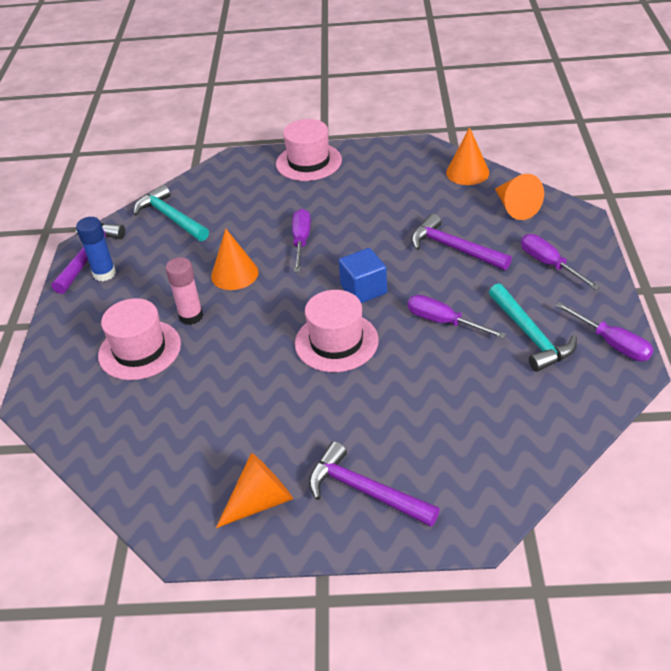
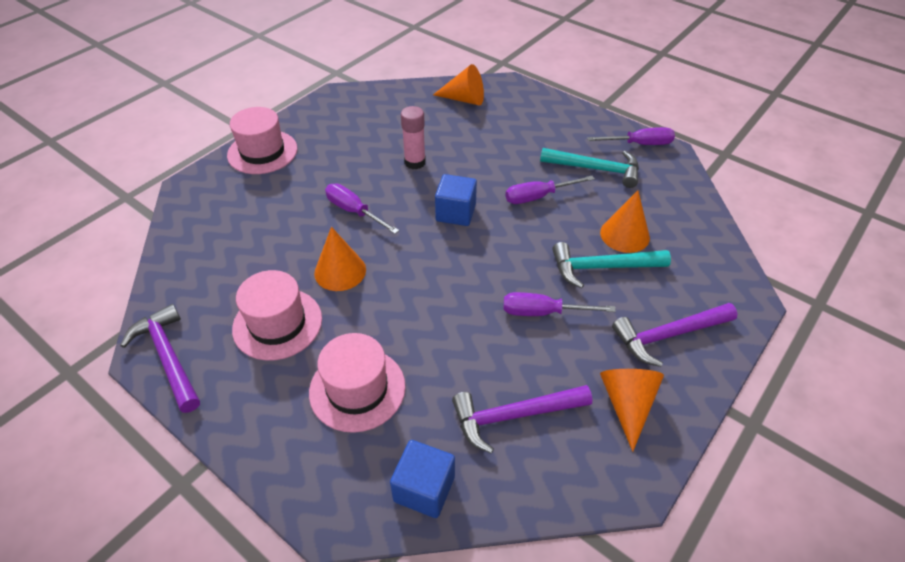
camera: 55 degrees left, 5 degrees up
blue glue stick [76,217,116,281] -> none
turquoise hammer [134,184,209,241] -> turquoise hammer moved to [552,242,671,288]
pink glue stick [165,257,203,325] -> pink glue stick moved to [401,106,426,169]
pink hat [295,290,379,372] -> pink hat moved to [232,270,322,361]
purple hammer [411,214,512,270] -> purple hammer moved to [452,385,592,453]
orange cone [446,127,490,185] -> orange cone moved to [600,190,650,253]
purple screwdriver [521,234,600,290] -> purple screwdriver moved to [504,292,616,316]
none -> blue cube [390,440,455,518]

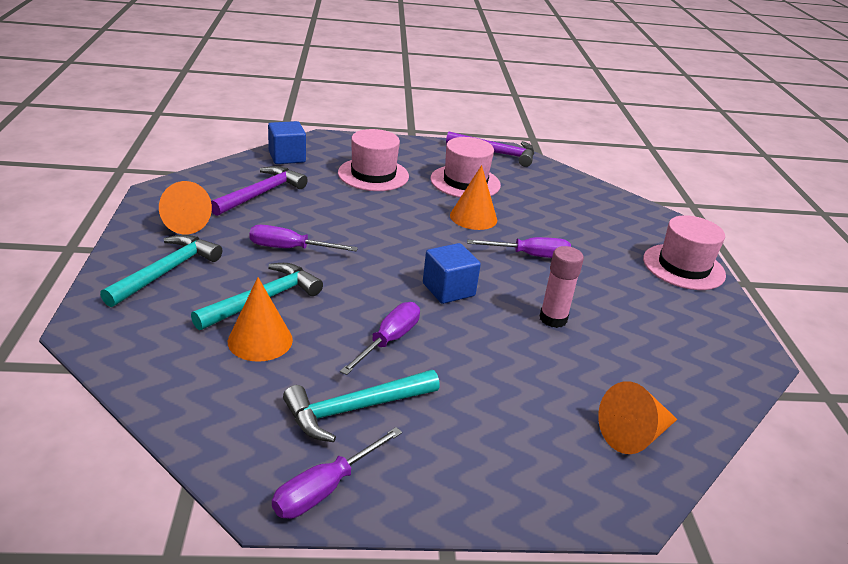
camera: 135 degrees right, 15 degrees down
purple screwdriver [504,292,616,316] -> purple screwdriver turned 135 degrees counterclockwise [249,225,358,251]
purple hammer [612,303,738,367] -> turquoise hammer [100,235,222,307]

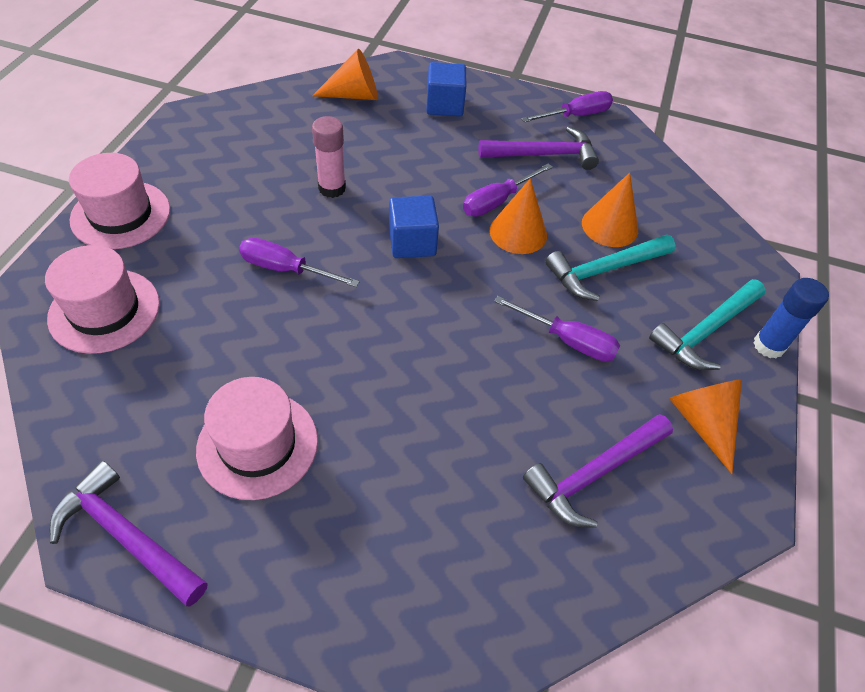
camera: 160 degrees left, 20 degrees up
blue cube [268,121,306,164] -> blue cube moved to [426,62,466,116]
turquoise hammer [283,370,440,442] -> purple hammer [478,126,599,170]
pink hat [338,129,409,191] -> pink hat moved to [45,245,160,354]
orange cone [450,165,497,230] -> orange cone moved to [490,178,547,254]
none -> blue glue stick [753,278,829,358]

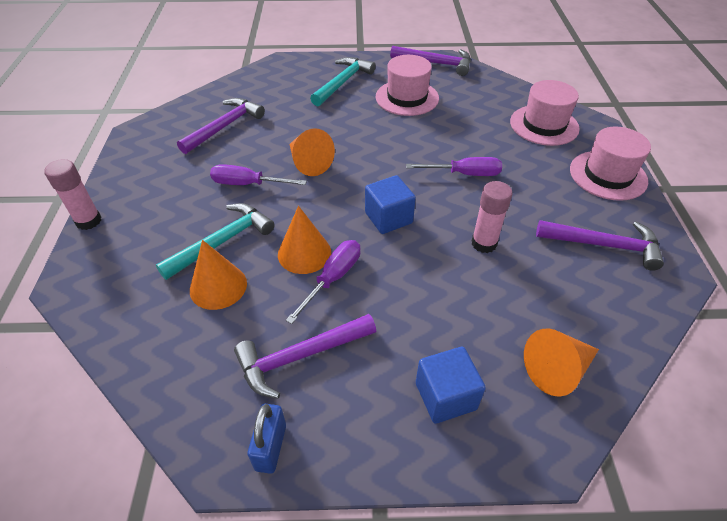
camera: 165 degrees right, 5 degrees down
purple screwdriver [521,91,613,122] -> blue padlock [248,404,286,474]
turquoise hammer [649,279,766,370] -> turquoise hammer moved to [310,57,376,106]
orange cone [669,379,742,474] -> orange cone moved to [289,128,335,176]
blue glue stick [753,278,829,358] -> pink glue stick [44,159,101,230]
none -> purple hammer [536,220,664,271]

